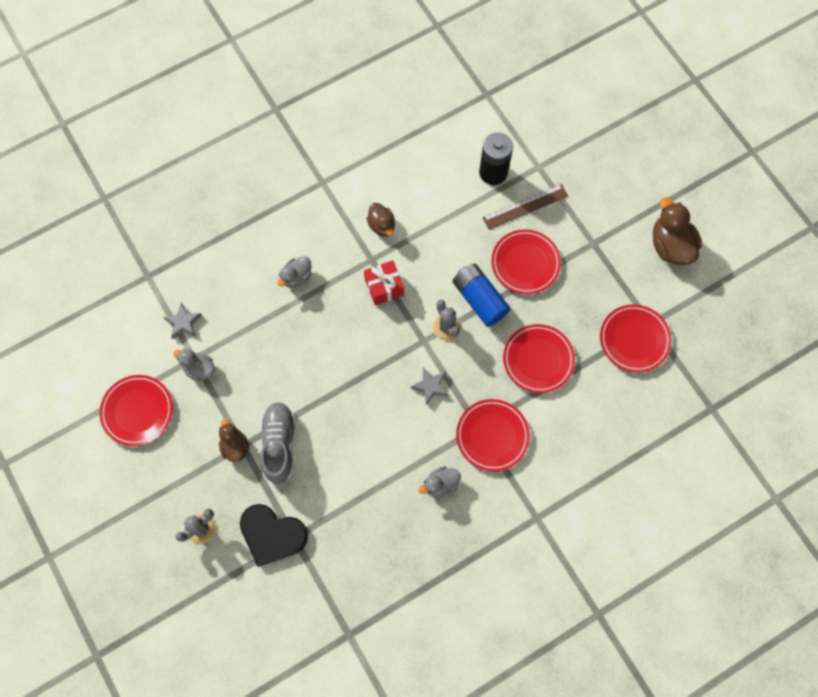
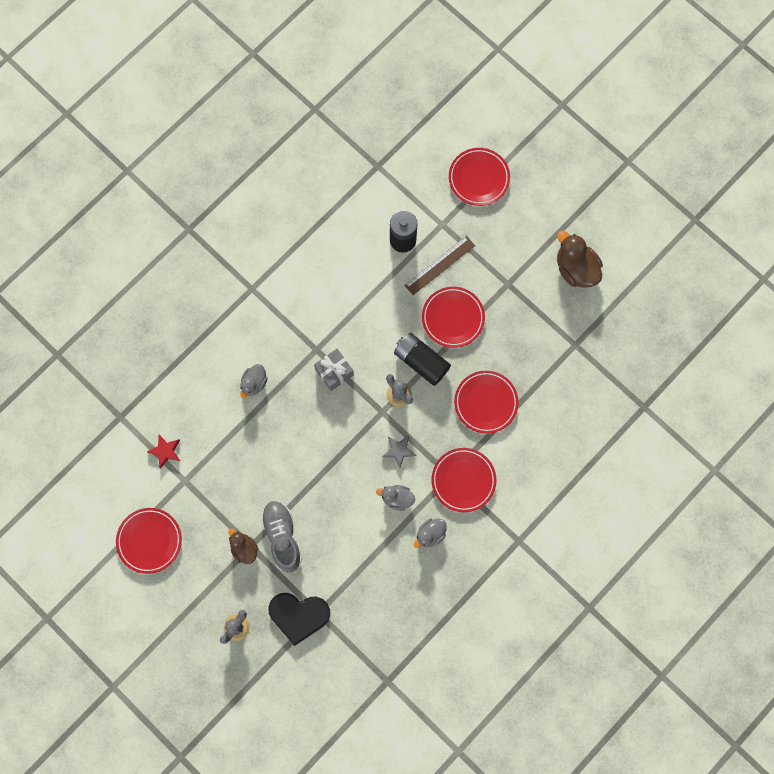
camera: 15 degrees left, 5 degrees up
grey star [163,303,202,339] -> red star [147,435,180,469]
grey duck [173,349,214,381] -> grey duck moved to [376,485,415,511]
red gift [364,260,404,306] -> grey gift [314,349,354,391]
brown duck [366,203,395,237] -> none
blue battery [453,264,511,327] -> black battery [394,333,451,386]
red plate [600,304,672,373] -> red plate moved to [449,148,510,206]

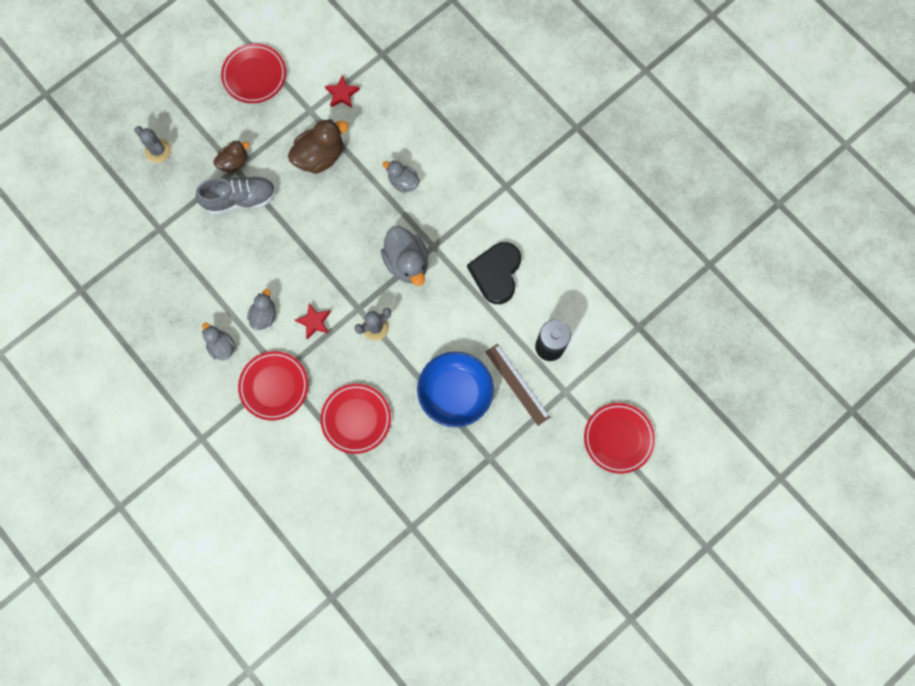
camera: 95 degrees right, 0 degrees up
black heart [268,593,330,646] -> black heart moved to [467,242,521,304]
grey gift [314,349,354,391] -> grey duck [381,226,428,286]
grey star [382,436,416,468] -> red star [295,303,331,339]
black battery [394,333,451,386] -> none
red plate [422,287,485,348] -> blue bowl [417,352,494,427]
brown duck [557,231,603,288] -> brown duck moved to [288,119,349,174]

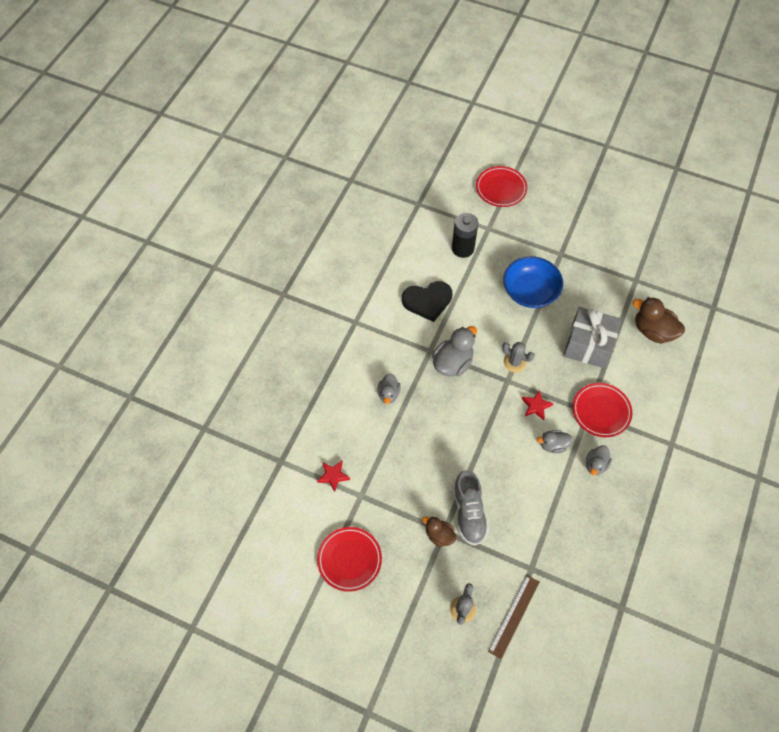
camera: 115 degrees left, 15 degrees down
grey shoe [196,176,276,215] -> grey shoe turned 150 degrees counterclockwise [453,470,489,546]
brown duck [288,119,349,174] -> brown duck moved to [633,297,685,344]
red plate [320,384,391,454] -> grey gift [564,307,621,368]
brown ruler [486,344,550,426] -> brown ruler moved to [488,575,540,659]

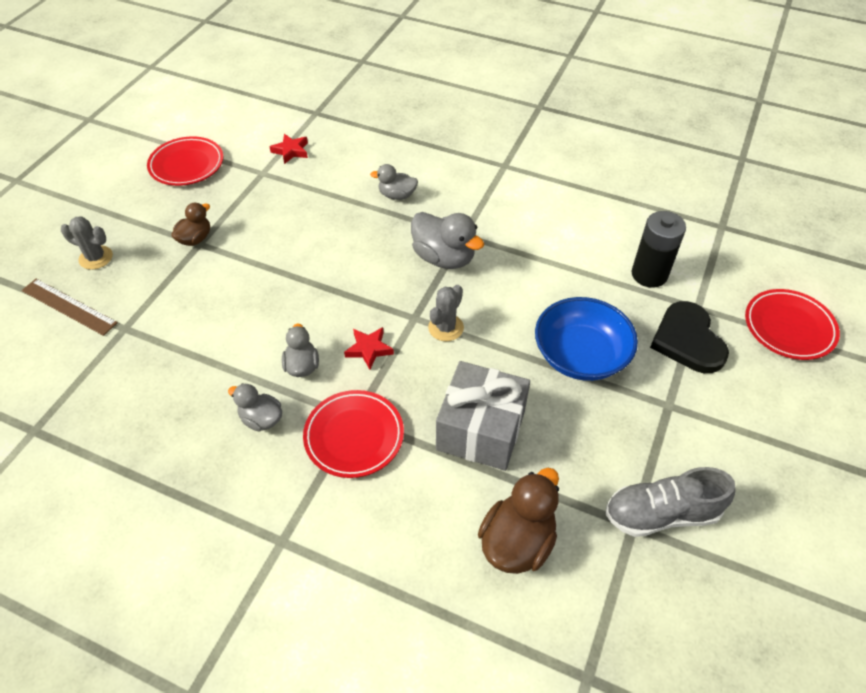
camera: 90 degrees right, 10 degrees down
black heart [402,281,453,322] -> black heart moved to [650,301,729,373]
grey shoe [453,470,489,546] -> grey shoe moved to [605,467,736,537]

